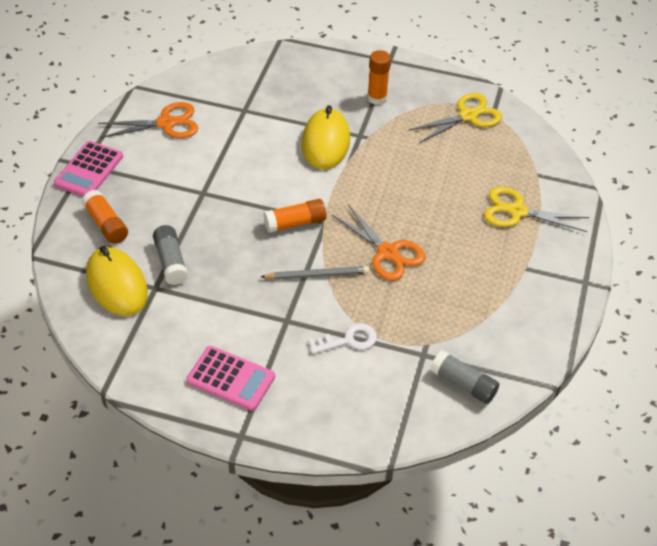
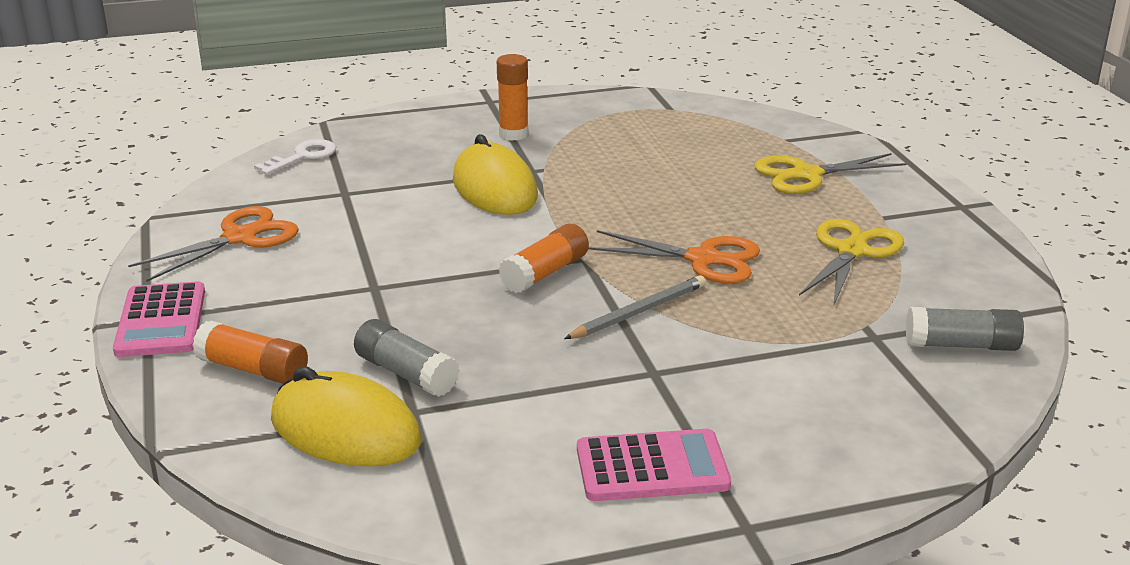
camera: 30 degrees left, 20 degrees down
white key [308,323,377,354] -> white key moved to [254,139,336,175]
yellow scissors [409,93,502,143] -> yellow scissors moved to [799,219,904,305]

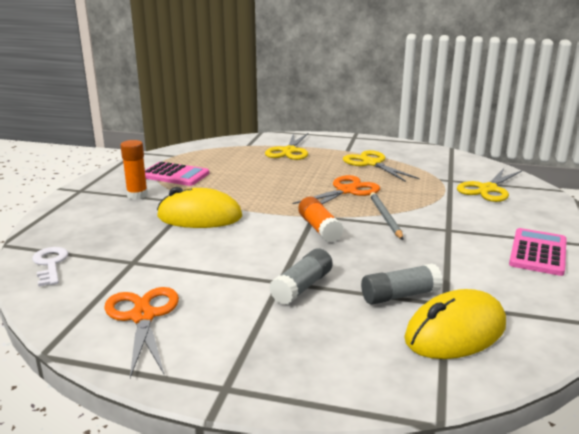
camera: 60 degrees left, 5 degrees down
pink calculator [113,281,205,357] -> pink calculator moved to [145,162,209,186]
orange glue stick [193,321,308,384] -> none
grey glue stick [906,307,1024,351] -> grey glue stick moved to [269,249,333,305]
none -> yellow scissors [457,168,522,202]

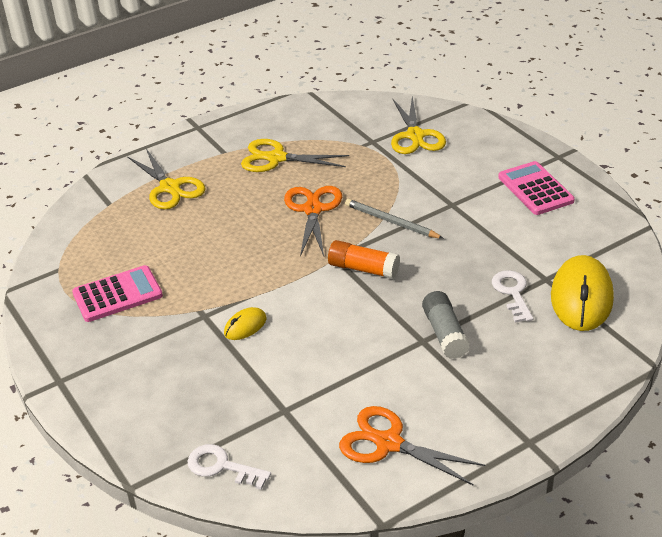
camera: 45 degrees left, 15 degrees up
orange glue stick [120,140,148,200] -> none
yellow mouse [157,187,242,228] -> yellow mouse [224,307,267,340], size x0.48
grey glue stick [361,263,443,305] -> white key [492,270,533,323]

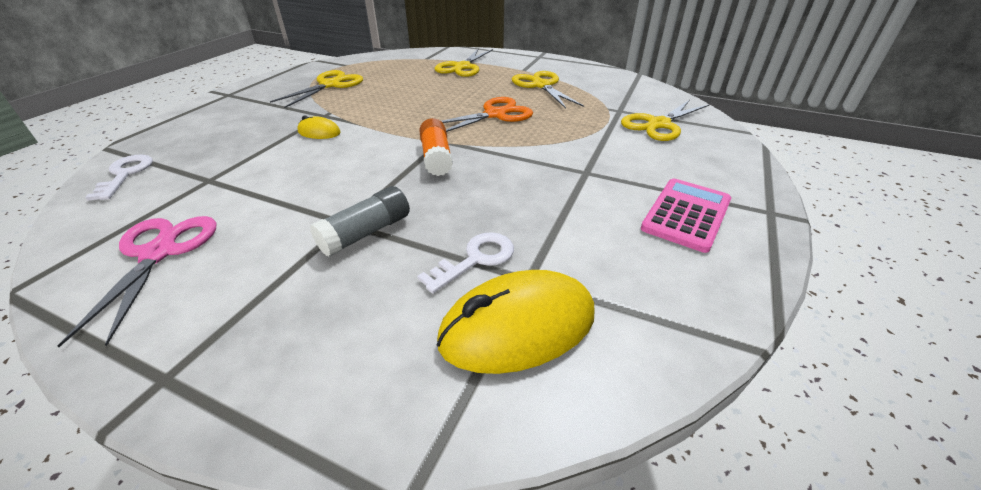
camera: 55 degrees right, 0 degrees up
pink calculator [72,265,163,322] -> yellow scissors [270,70,363,108]
orange scissors [339,406,485,486] -> pink scissors [57,216,216,347]
grey pencil [345,199,444,239] -> none

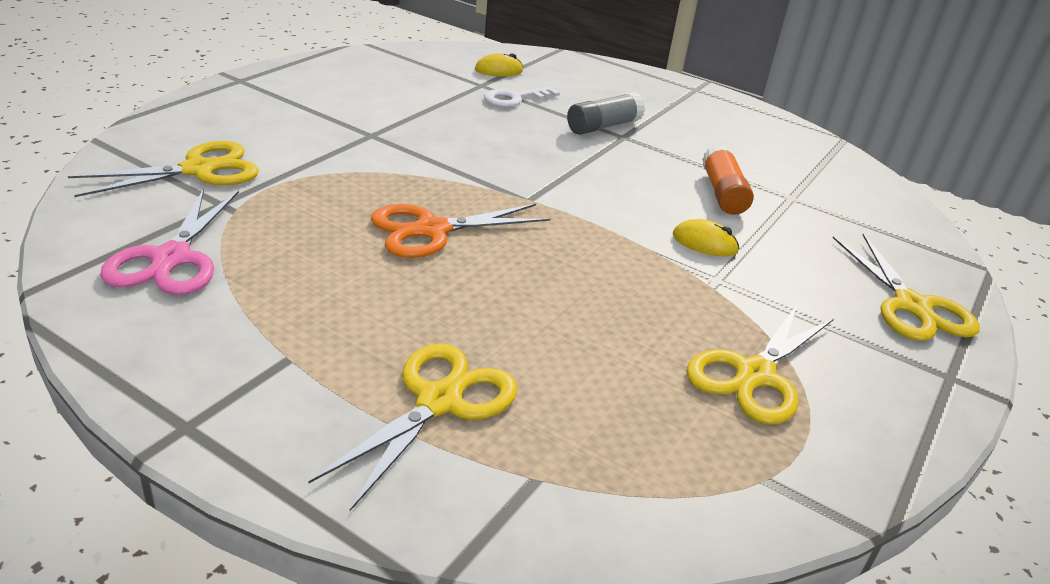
camera: 175 degrees left, 5 degrees down
pink scissors [57,216,216,347] -> pink scissors moved to [100,189,239,295]
white key [85,155,153,201] -> none
orange glue stick [419,118,453,176] -> orange glue stick moved to [702,144,754,215]
yellow mouse [436,270,594,374] -> yellow mouse [475,53,523,76], size x0.48
yellow scissors [512,71,584,109] -> yellow scissors moved to [833,234,980,341]
pink calculator [641,179,731,253] -> none

